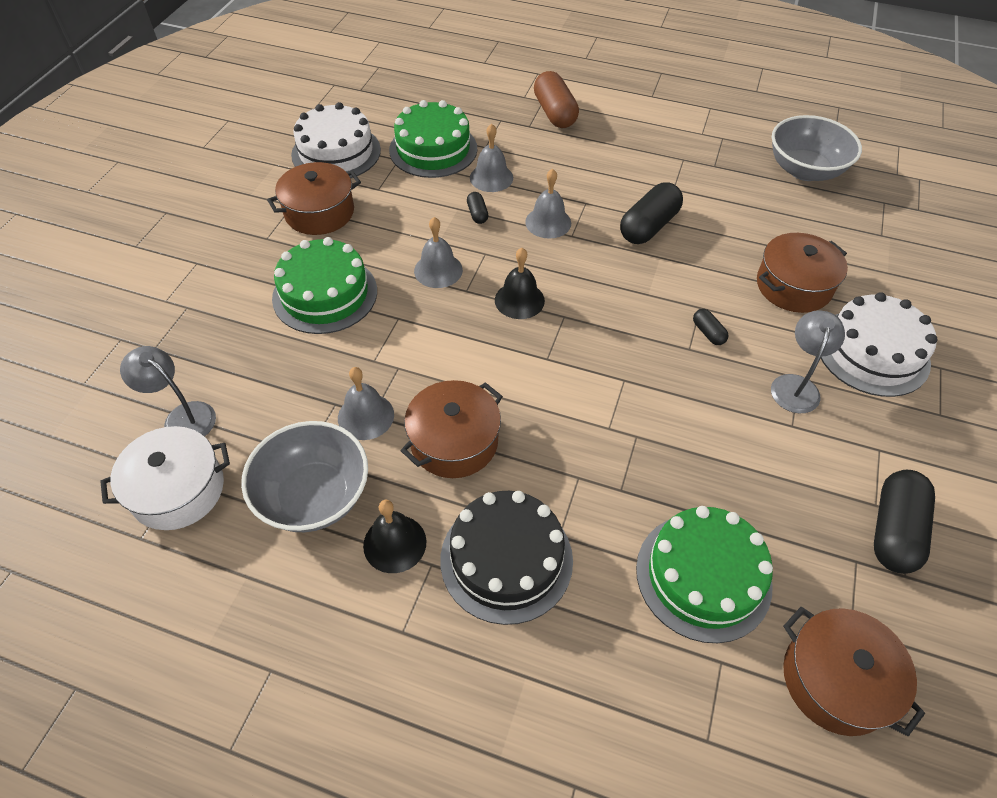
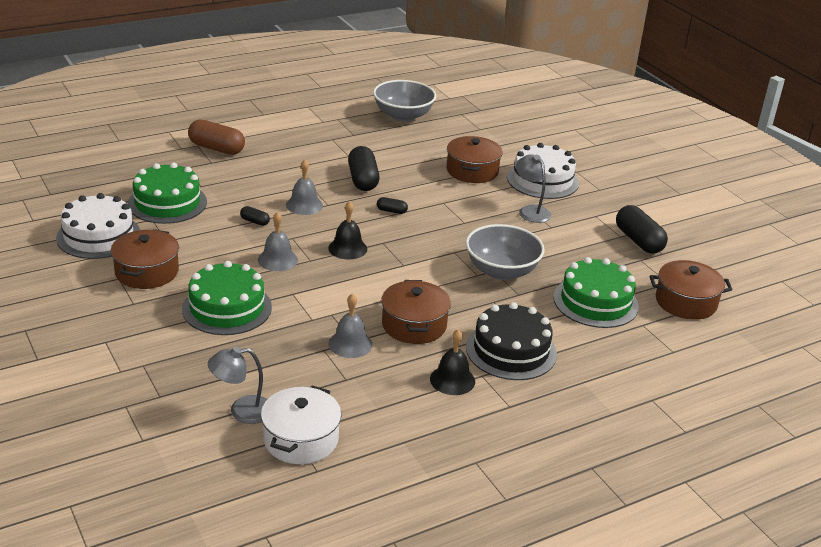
camera: 50 degrees left, 20 degrees down
grey bowl [241,421,368,532] -> grey bowl moved to [466,224,545,280]
grey bell [470,123,513,192] -> none
black capsule [693,309,729,345] -> black capsule moved to [377,197,408,214]

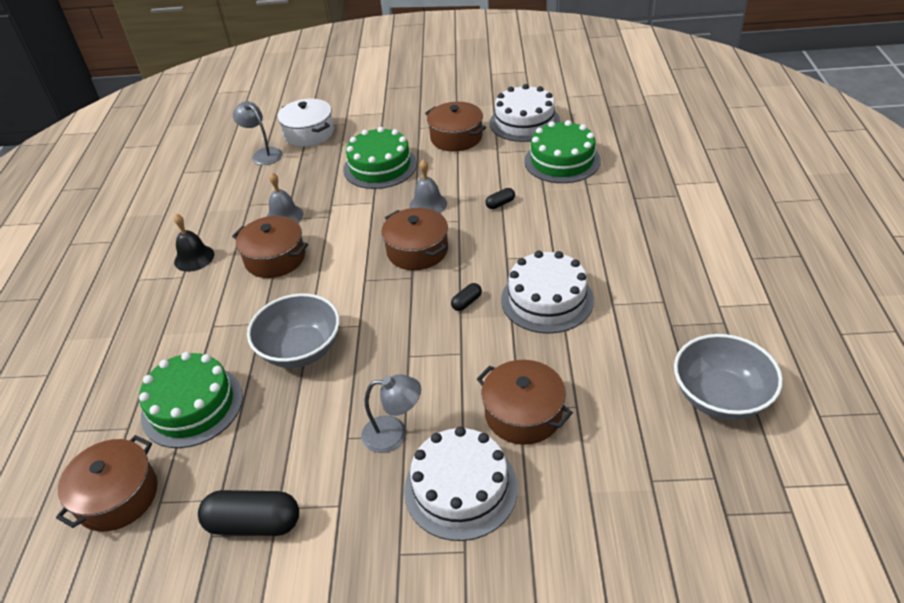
camera: 125 degrees right, 10 degrees up
brown capsule [188,119,245,155] -> none
grey lamp [208,347,268,424] -> grey lamp turned 60 degrees counterclockwise [233,101,282,165]
white pot [261,385,342,464] -> white pot moved to [277,99,334,147]
grey bell [286,160,323,215] -> none
black bell [328,201,367,260] -> brown pot [381,208,448,270]
black capsule [348,146,380,191] -> white cake [501,251,594,334]
black cake [466,302,557,380] -> none

